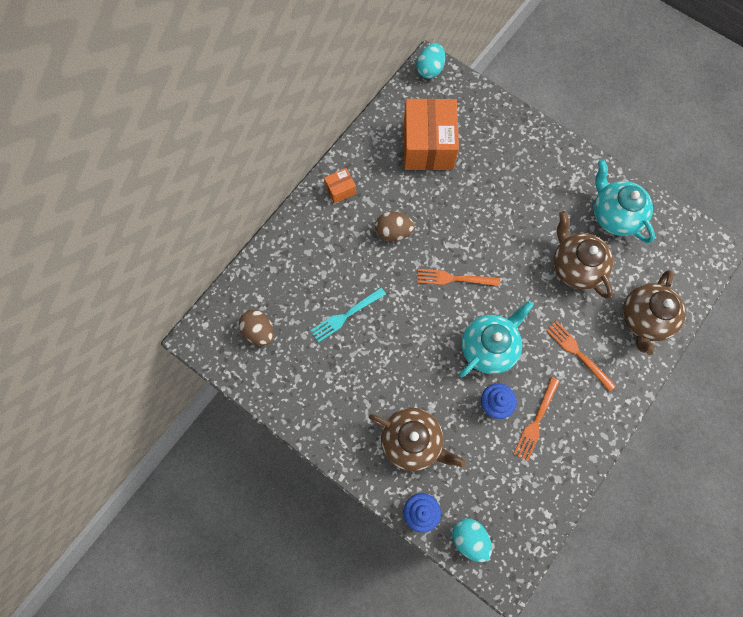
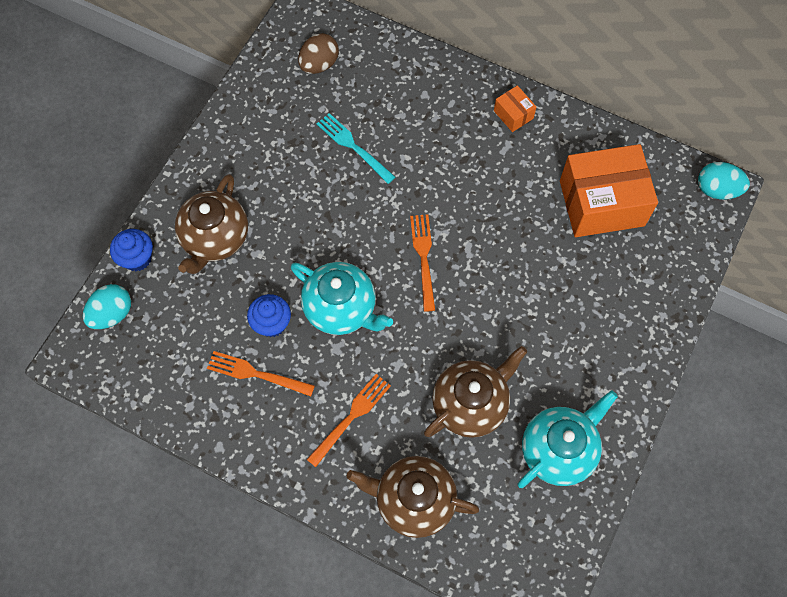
camera: 80 degrees right, 5 degrees down
brown egg [375,212,415,241] -> none

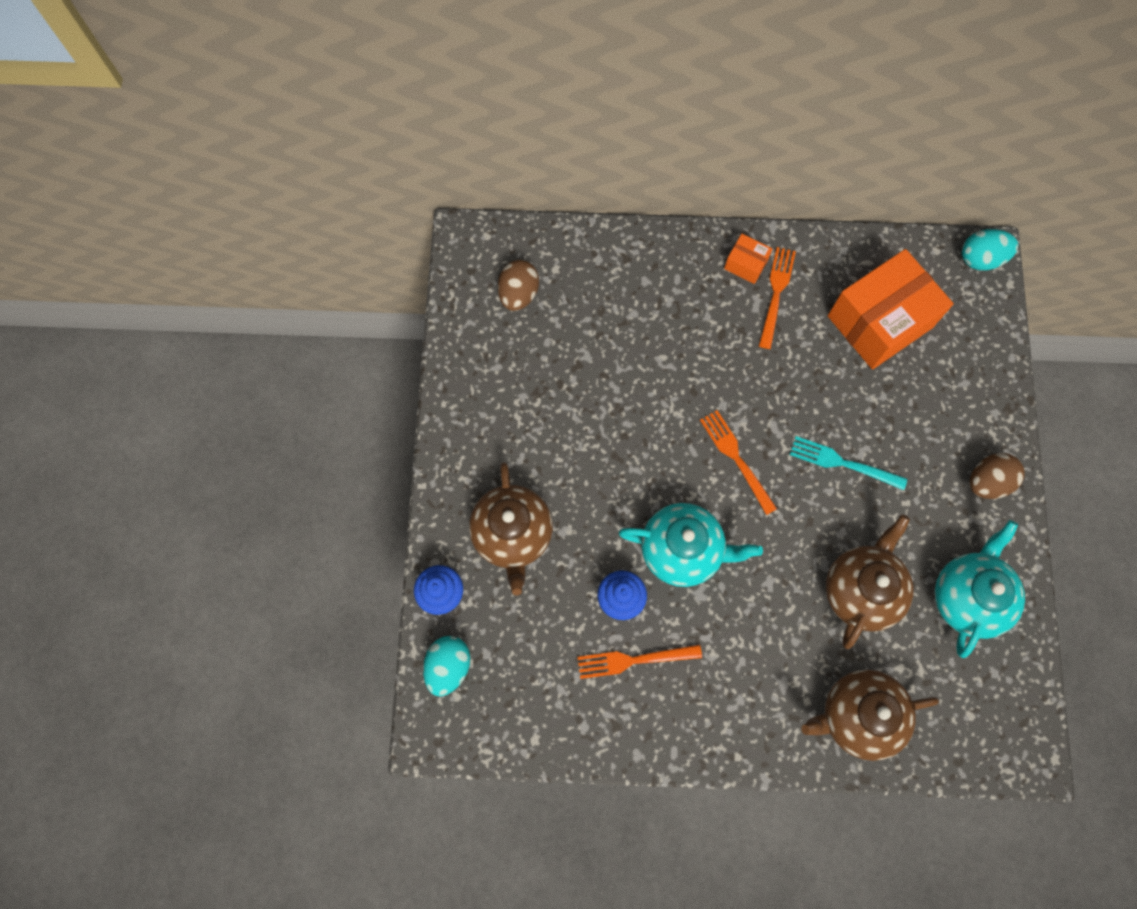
camera: 25 degrees left, 5 degrees up
orange fork [307,374,391,467] -> orange fork moved to [759,247,796,349]
turquoise fork [317,113,396,184] -> turquoise fork moved to [790,436,908,490]
none -> brown egg [970,453,1025,499]

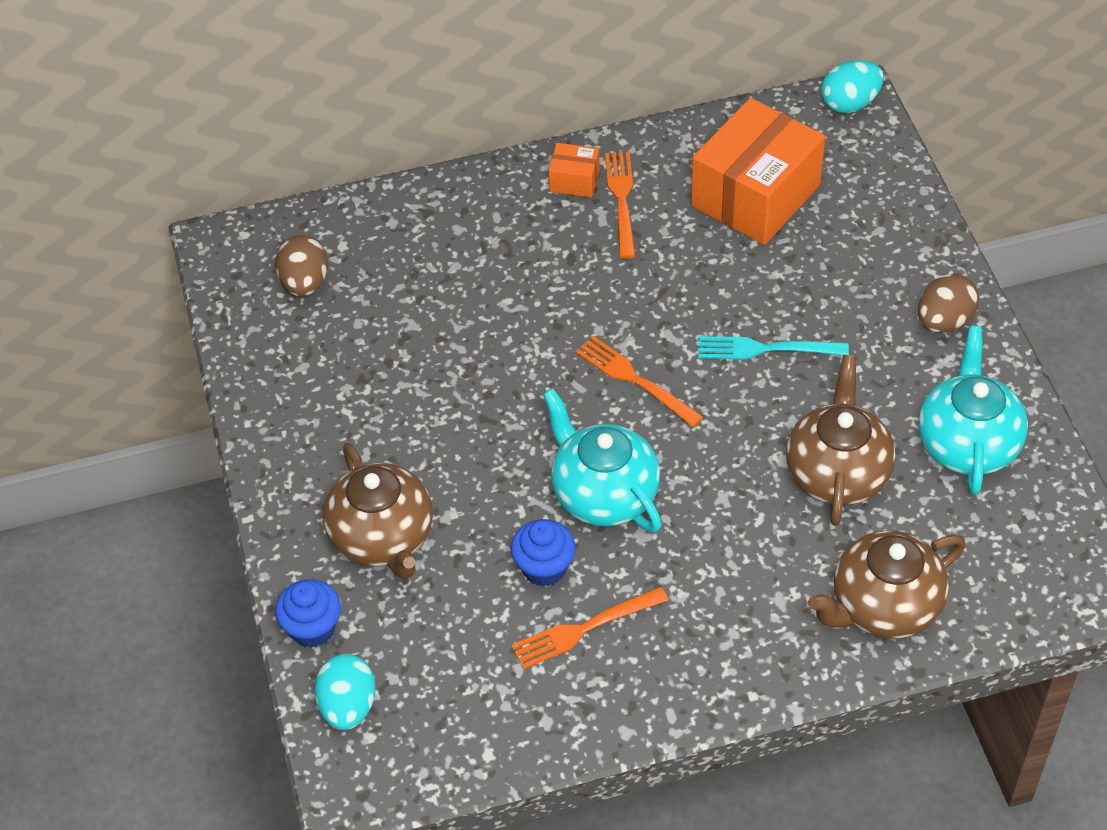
camera: 15 degrees left, 20 degrees down
turquoise teapot [618,503,763,587] -> turquoise teapot turned 120 degrees counterclockwise [543,388,662,532]

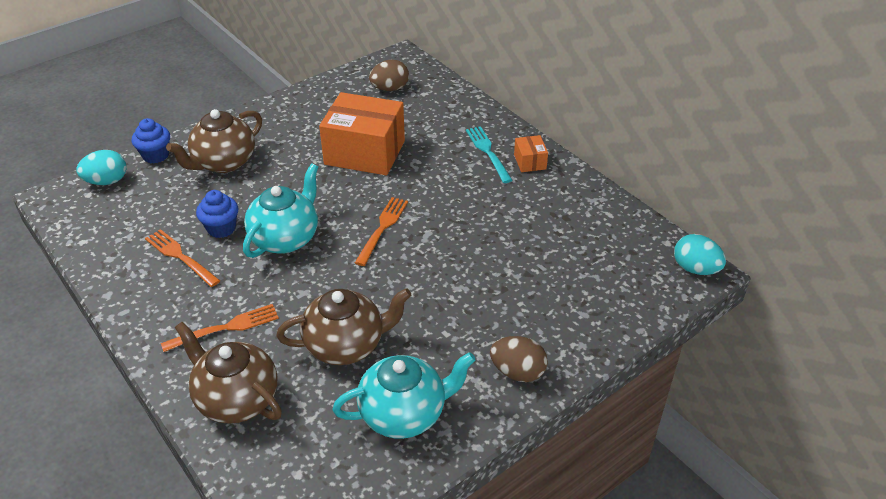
camera: 65 degrees right, 10 degrees down
orange fork [605,152,635,259] -> orange fork moved to [161,304,279,352]
orange box [691,98,825,245] -> orange box moved to [319,92,405,175]
turquoise fork [698,336,849,360] -> turquoise fork moved to [466,126,513,183]

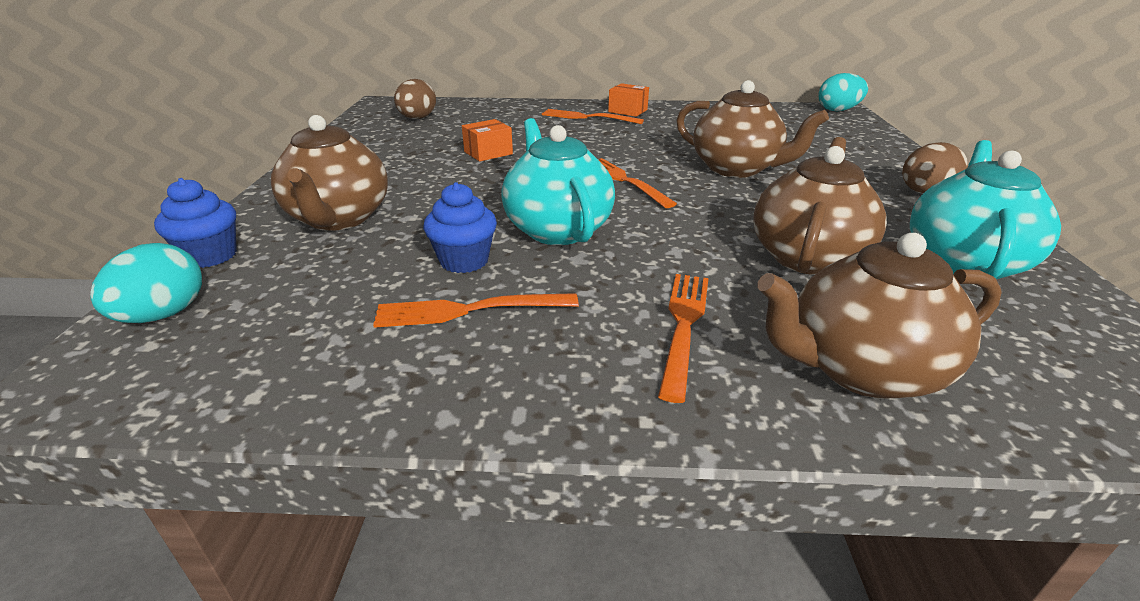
camera: 50 degrees left, 10 degrees down
orange box [319,92,405,175] -> orange box [462,119,513,162], size x0.44
turquoise fork [466,126,513,183] -> orange fork [542,109,644,124]
none -> brown teapot [676,80,829,178]

